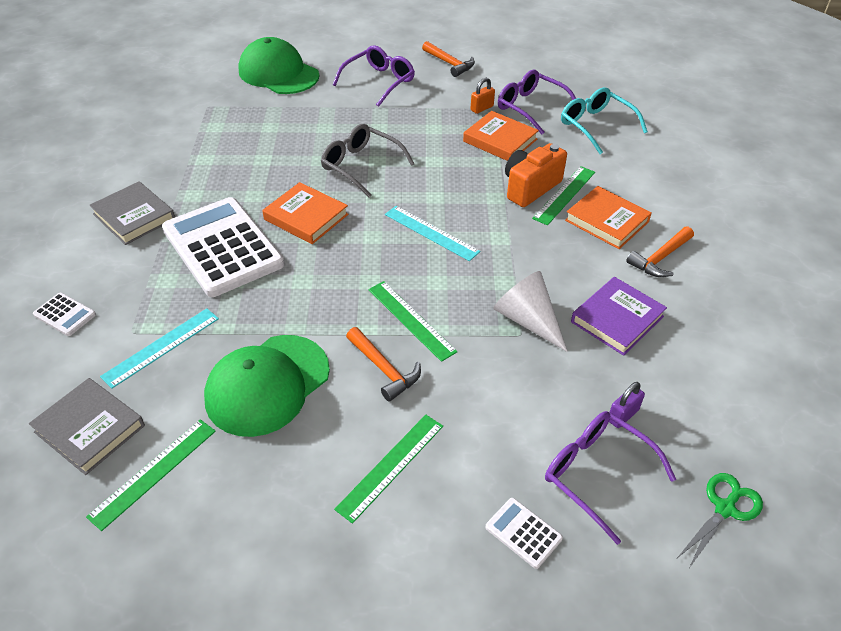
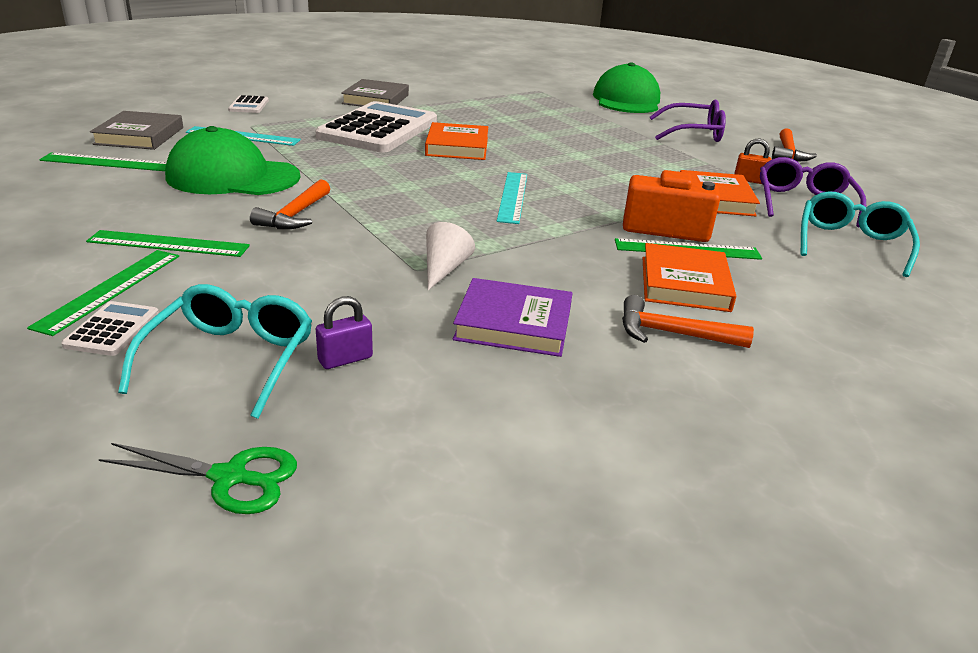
camera: 55 degrees right, 15 degrees down
grey glasses [321,124,415,198] -> none
green ruler [368,281,457,362] -> green ruler moved to [27,250,179,336]
white cone [494,271,568,352] -> white cone [426,222,475,290], size x0.67
purple glasses [545,411,676,545] -> turquoise glasses [118,284,312,419]
purple padlock [609,382,645,428] -> purple padlock turned 45 degrees counterclockwise [316,296,373,369]

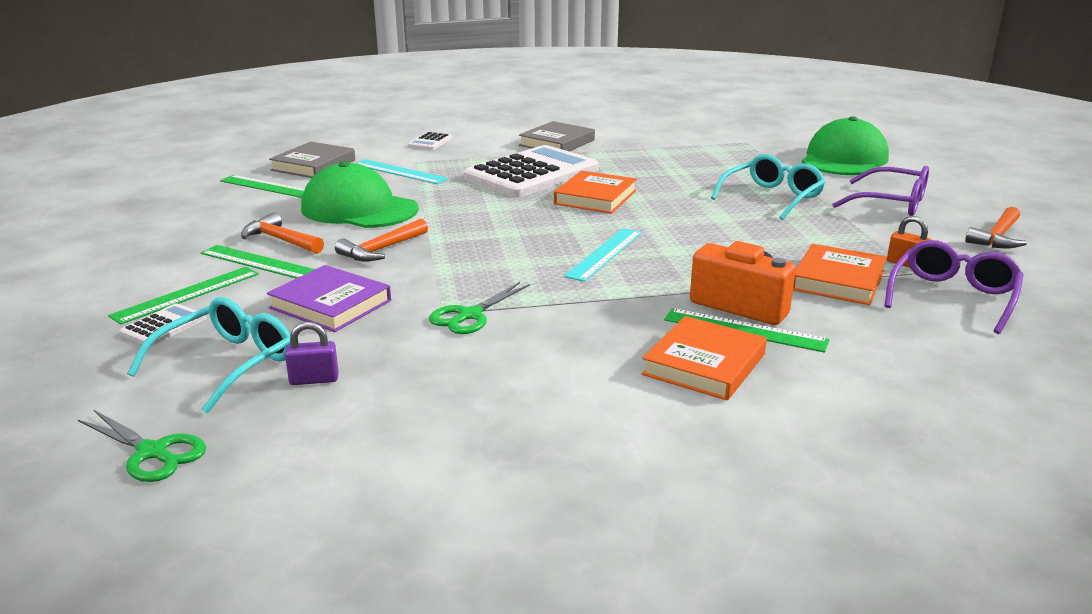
camera: 25 degrees right, 5 degrees down
white cone [426,222,475,290] -> green scissors [429,282,530,334]
purple book [453,278,572,357] -> purple book moved to [267,265,391,332]
orange hammer [622,295,754,348] -> orange hammer moved to [241,212,324,254]
turquoise glasses [801,191,920,277] -> turquoise glasses moved to [711,154,825,220]

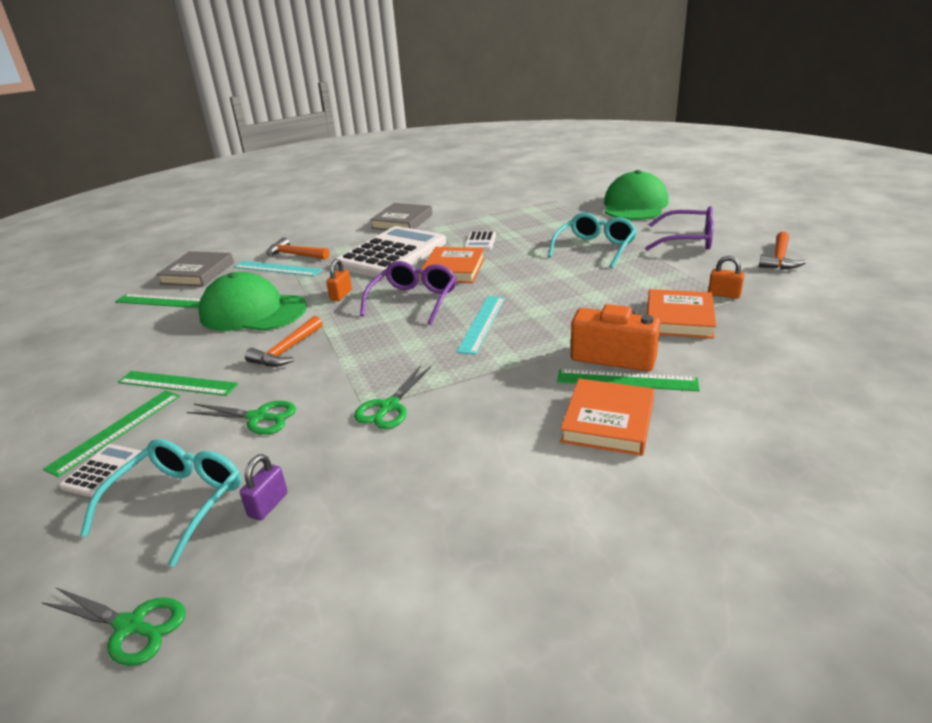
camera: 10 degrees left, 5 degrees up
orange hammer [241,212,324,254] -> orange hammer moved to [267,237,329,260]
purple book [267,265,391,332] -> green scissors [187,401,296,435]
purple padlock [285,322,339,385] -> purple padlock turned 45 degrees counterclockwise [240,454,288,521]
white calculator [408,132,452,150] -> white calculator moved to [464,232,496,250]
purple glasses [884,240,1024,334] -> purple glasses moved to [360,261,457,325]
none -> orange padlock [326,259,352,301]

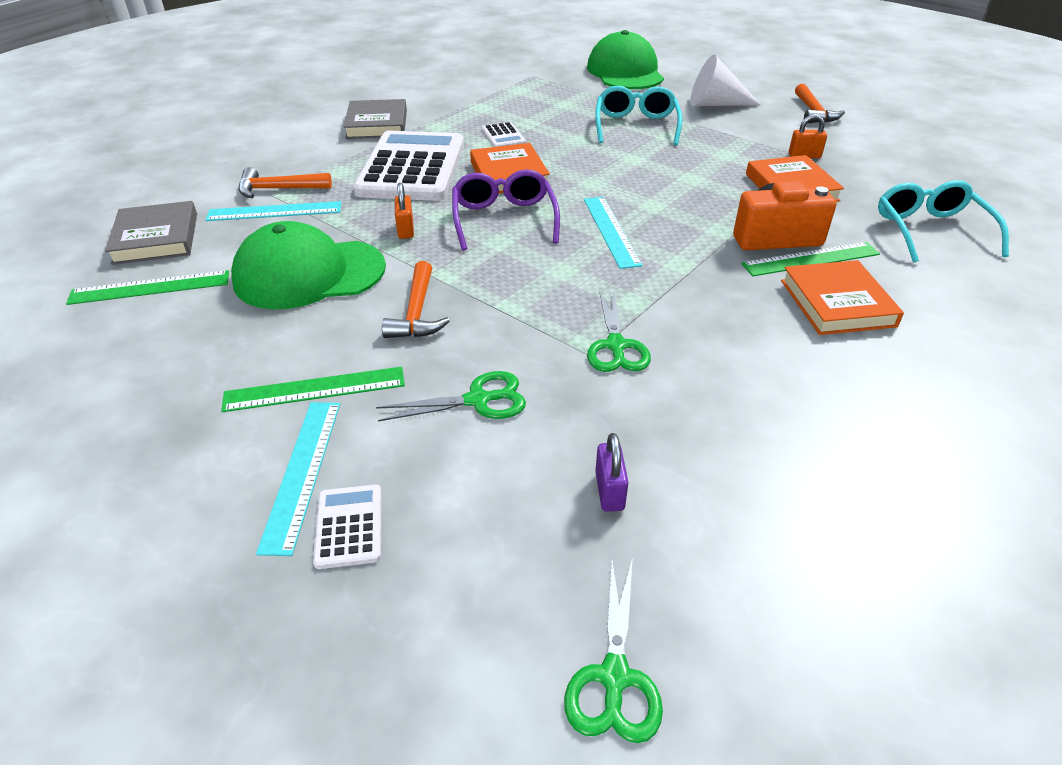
camera: 30 degrees left, 10 degrees up
green scissors [41,588,186,666] -> green scissors turned 105 degrees clockwise [564,558,663,743]
green ruler [43,390,180,477] -> turquoise ruler [256,402,340,556]
turquoise glasses [80,439,241,567] -> turquoise glasses moved to [878,180,1009,263]
purple glasses [645,206,714,251] -> white cone [690,54,761,106]

